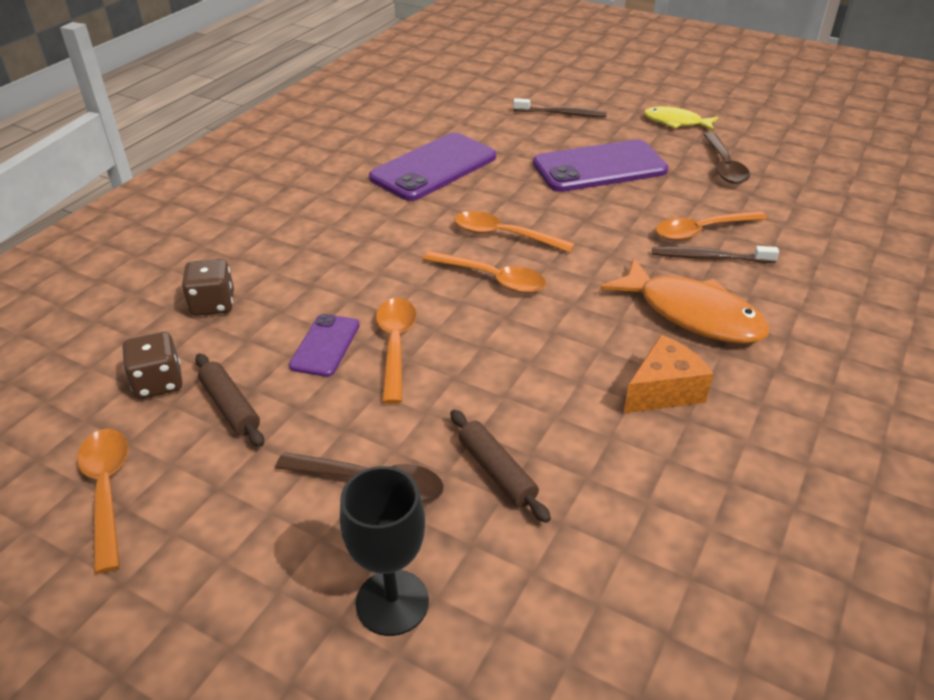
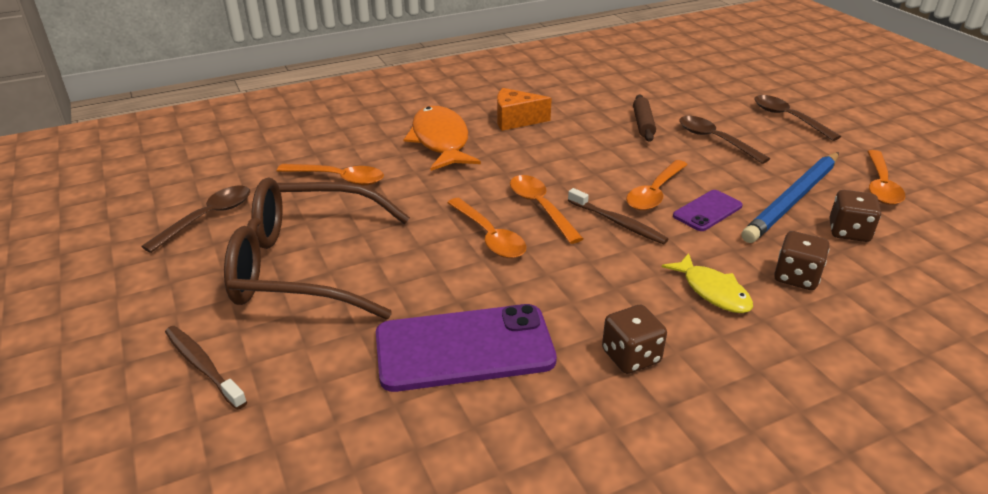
camera: 145 degrees left, 5 degrees down
brown rolling pin [195,354,264,447] -> blue pencil [742,152,839,243]
black goblet [340,466,429,636] -> none
purple phone [533,139,669,192] -> brown glasses [224,177,410,319]
yellow fish [644,106,719,131] -> yellow fish moved to [662,253,753,313]
brown toothbrush [652,246,779,263] -> brown toothbrush moved to [568,188,668,244]
none -> brown dice [602,305,667,374]
none -> brown spoon [754,95,841,141]

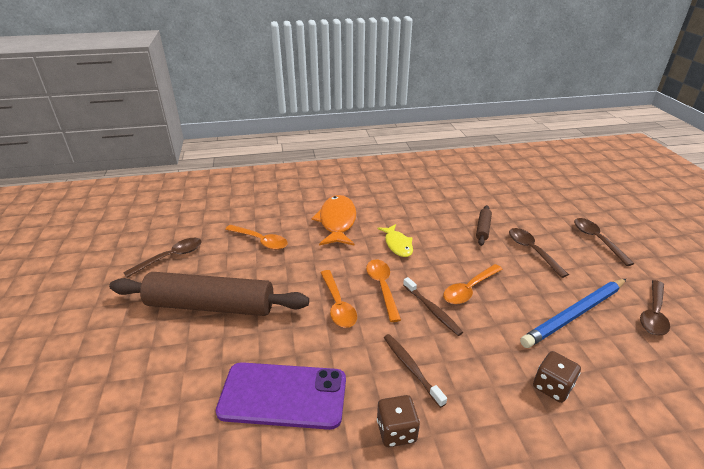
camera: 15 degrees right, 0 degrees up
brown toothbrush [165,326,247,410] -> brown toothbrush moved to [384,334,447,408]
brown glasses [224,177,410,319] -> brown rolling pin [109,272,309,316]
orange cheese [497,88,552,131] -> none
yellow fish [662,253,753,313] -> yellow fish moved to [378,224,413,257]
purple phone [673,190,743,231] -> none
brown dice [830,190,881,242] -> none
orange spoon [867,150,905,205] -> brown spoon [640,280,670,335]

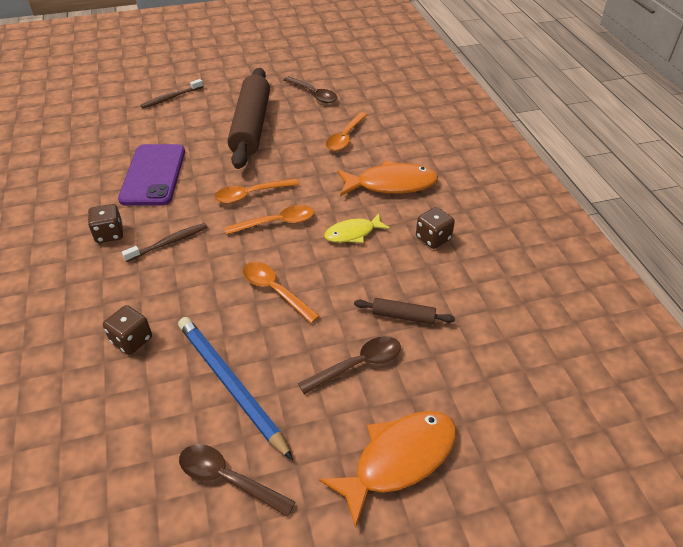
camera: 85 degrees right, 10 degrees up
brown toothbrush [403,277,463,336] -> brown toothbrush moved to [140,79,203,109]
brown spoon [574,218,634,266] -> orange fish [319,411,456,528]
none -> brown dice [416,207,455,249]

